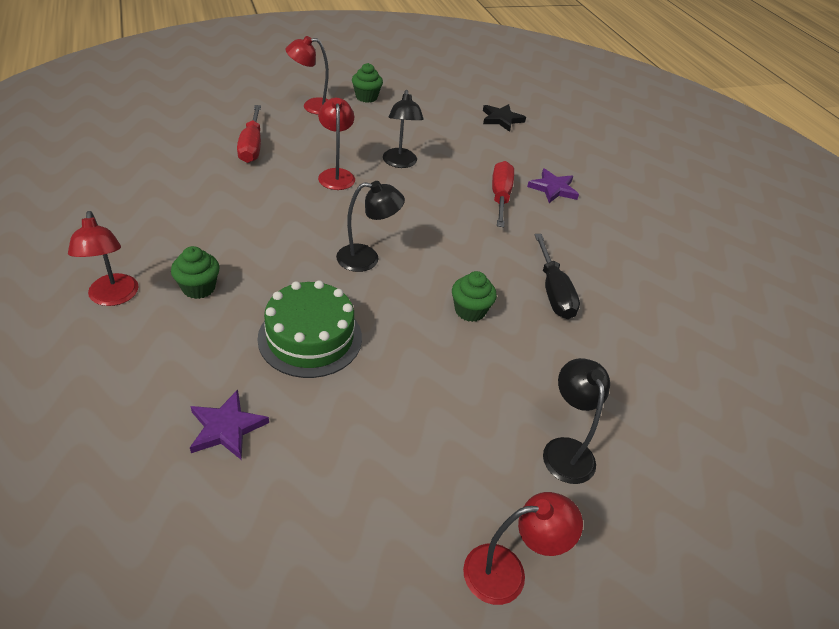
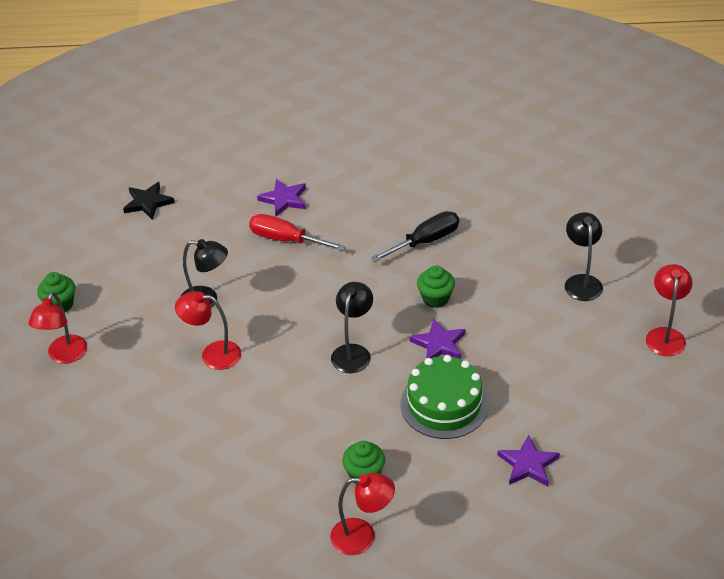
camera: 65 degrees left, 0 degrees up
red screwdriver [237,105,261,163] -> none
black screwdriver [535,234,580,319] -> black screwdriver turned 45 degrees counterclockwise [371,211,459,262]
black lamp [543,358,610,484] -> black lamp turned 75 degrees clockwise [565,212,603,301]
none -> purple star [410,319,465,359]

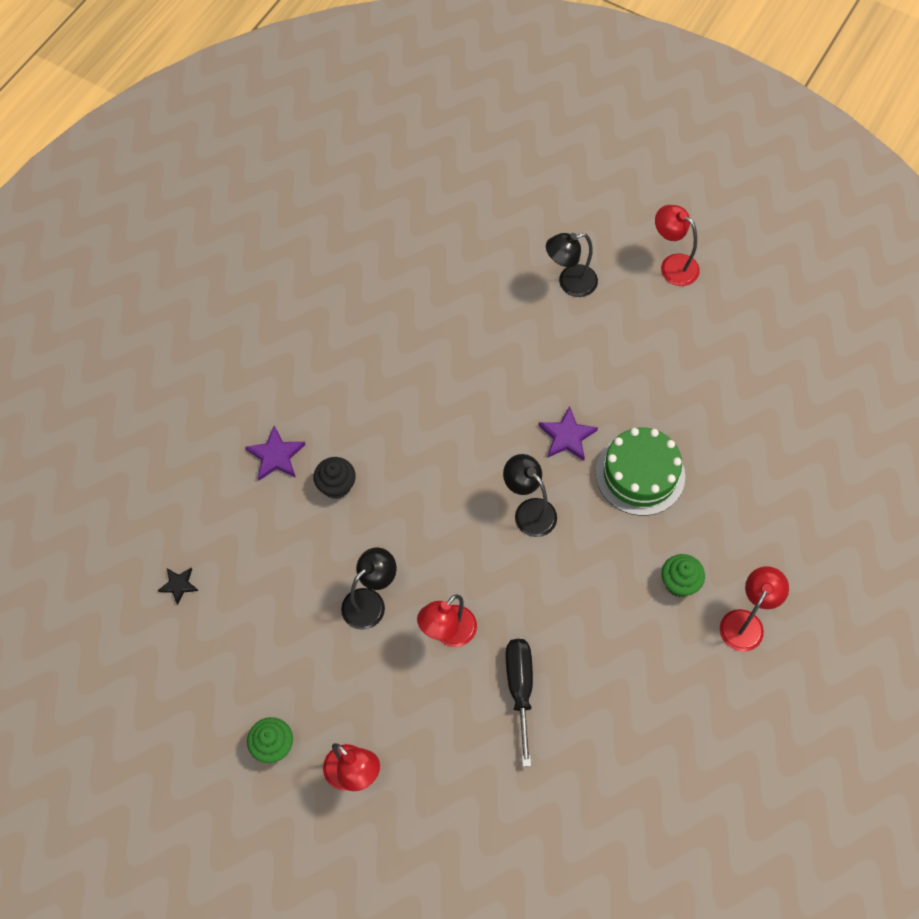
camera: 60 degrees left, 20 degrees up
black star [123,182,174,220] -> black star [158,568,198,605], size x0.64
red screwdriver [249,214,346,251] -> black cupcake [314,457,356,499]
black screwdriver [371,211,459,262] -> black screwdriver moved to [506,639,533,767]
green cupcake [417,265,455,308] -> none
purple star [498,435,560,486] -> none
black lamp [565,212,603,301] -> black lamp turned 45 degrees counterclockwise [546,233,598,297]

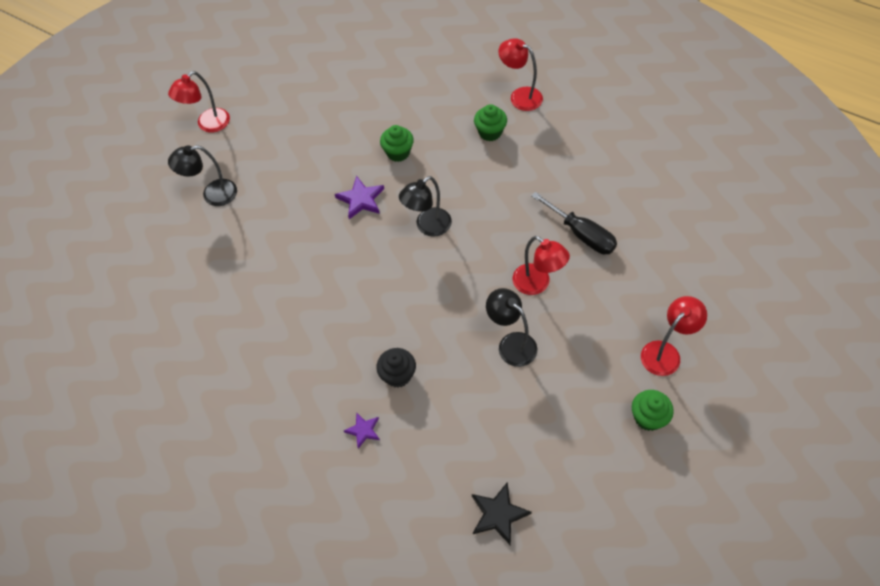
camera: 85 degrees left, 5 degrees down
black star [158,568,198,605] -> black star [472,482,532,545], size x1.57
purple star [245,426,306,481] -> purple star [344,412,380,449], size x0.64
black screwdriver [506,639,533,767] -> black screwdriver turned 135 degrees counterclockwise [531,192,617,254]
black lamp [546,233,598,297] -> black lamp turned 90 degrees clockwise [168,145,237,206]
green cake [596,427,685,516] -> green cupcake [380,125,414,162]

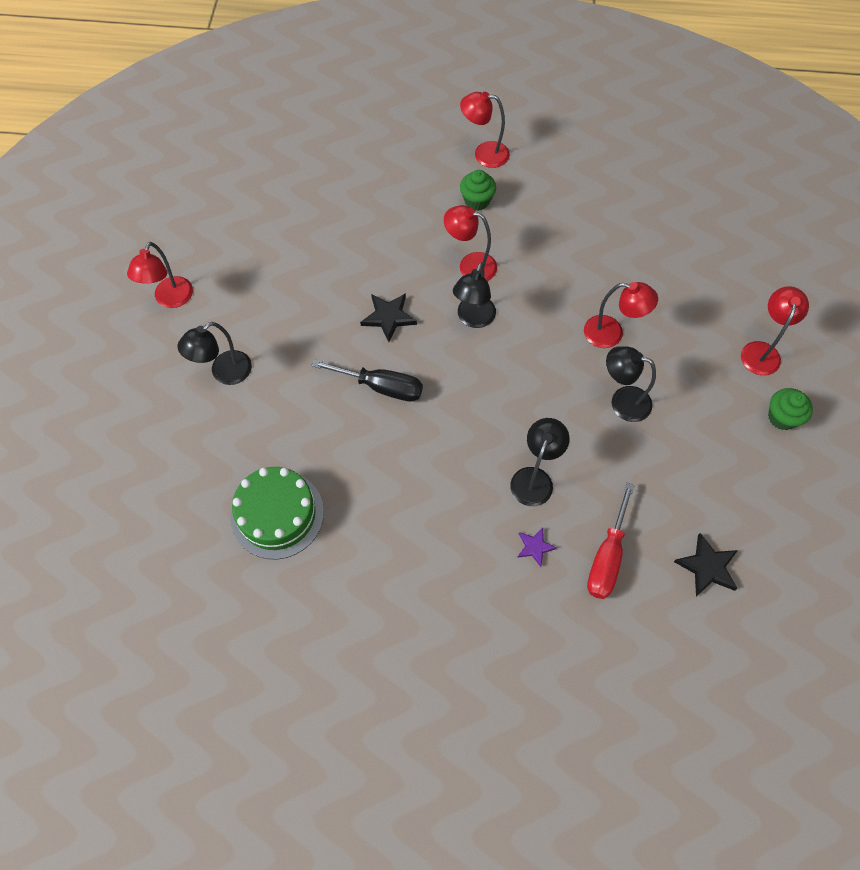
camera: 30 degrees left, 5 degrees up
purple star [335,176,384,219] -> black star [360,293,417,342]
black cupcake [376,348,416,388] -> black lamp [510,418,570,506]
green cupcake [380,125,414,162] -> none
black screwdriver [531,192,617,254] -> black screwdriver moved to [311,360,423,402]
none -> green cake [231,467,324,559]
none -> red lamp [444,205,497,281]
none -> red screwdriver [587,482,635,599]

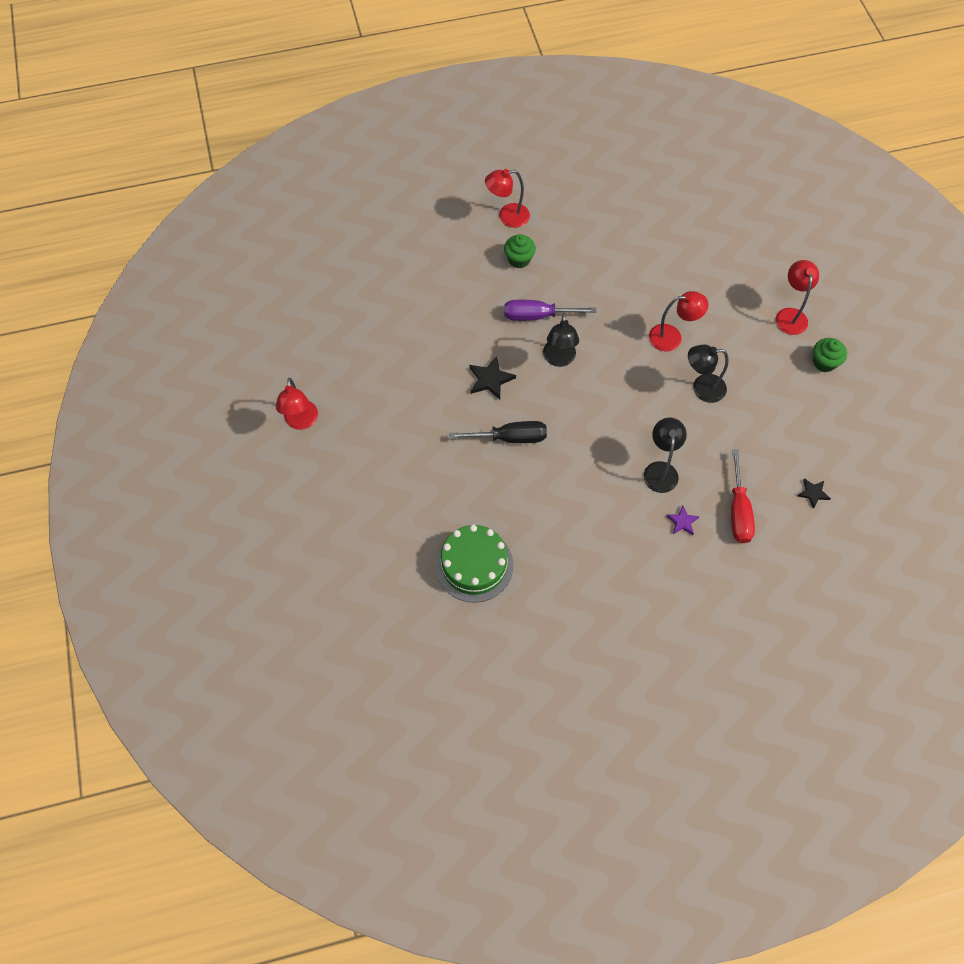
camera: 20 degrees left, 0 degrees up
black lamp [177,322,252,385] -> none
red lamp [444,205,497,281] -> purple screwdriver [504,300,596,321]
black star [674,533,738,596] -> black star [797,478,831,509], size x0.64

